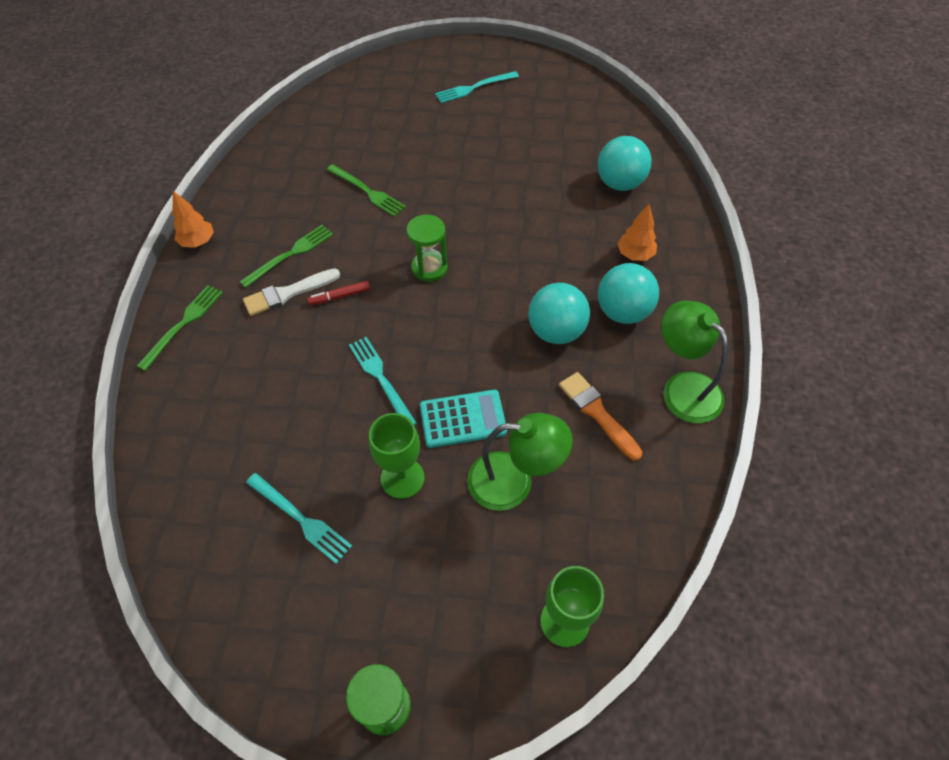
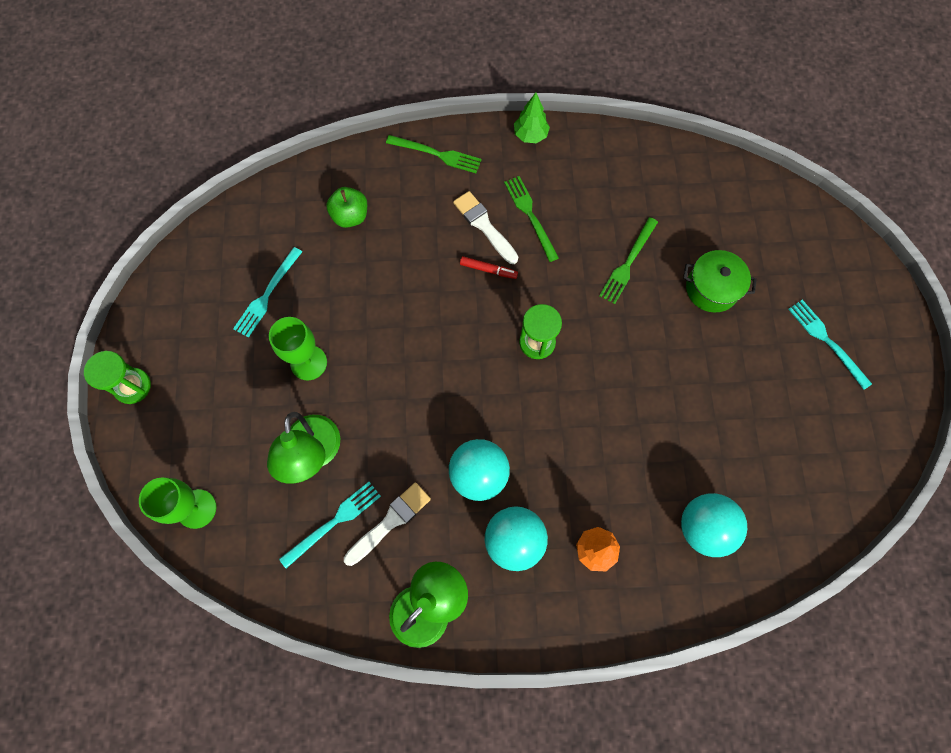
camera: 80 degrees right, 15 degrees up
orange tree [172,191,214,248] -> green tree [514,92,550,143]
green fork [240,225,333,288] -> green fork turned 150 degrees counterclockwise [504,176,559,262]
red marker [307,281,370,305] -> red marker turned 135 degrees clockwise [460,256,518,279]
turquoise fork [349,337,417,425] -> turquoise fork moved to [279,482,381,568]
turquoise calculator [420,390,507,448] -> none
orange brush [559,372,642,461] -> white brush [344,482,431,566]
none -> green apple [326,187,367,228]
none -> green pot [683,250,757,312]

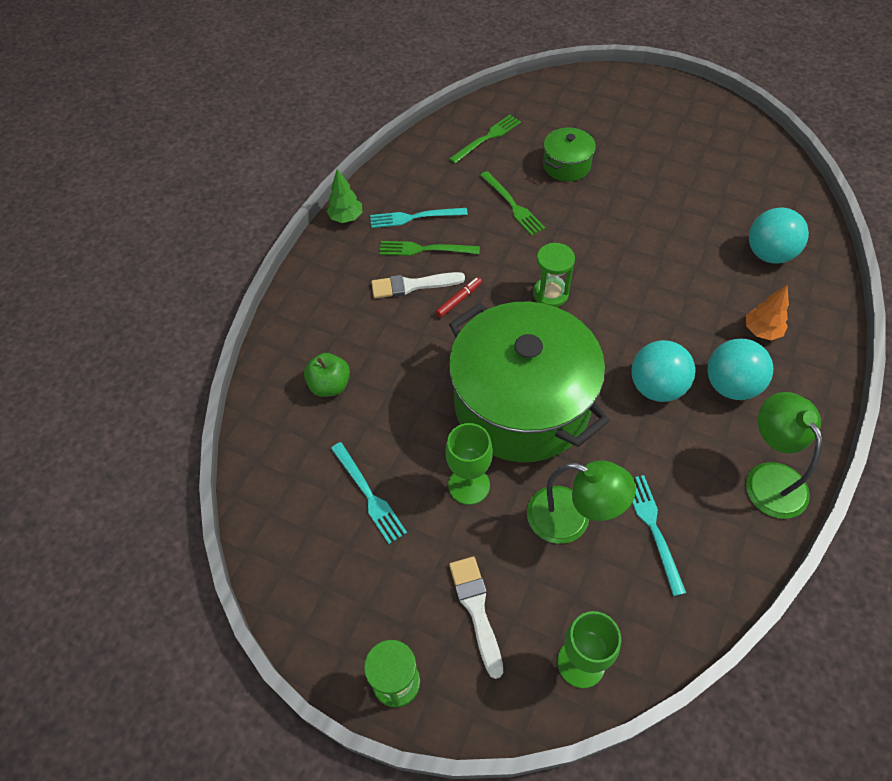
camera: 60 degrees left, 15 degrees down
white brush [344,482,431,566] -> white brush moved to [449,556,503,679]
green fork [386,135,482,173] -> green fork moved to [449,115,521,164]
turquoise fork [788,300,872,390] -> turquoise fork moved to [370,208,468,228]
none -> green pot [449,302,610,462]

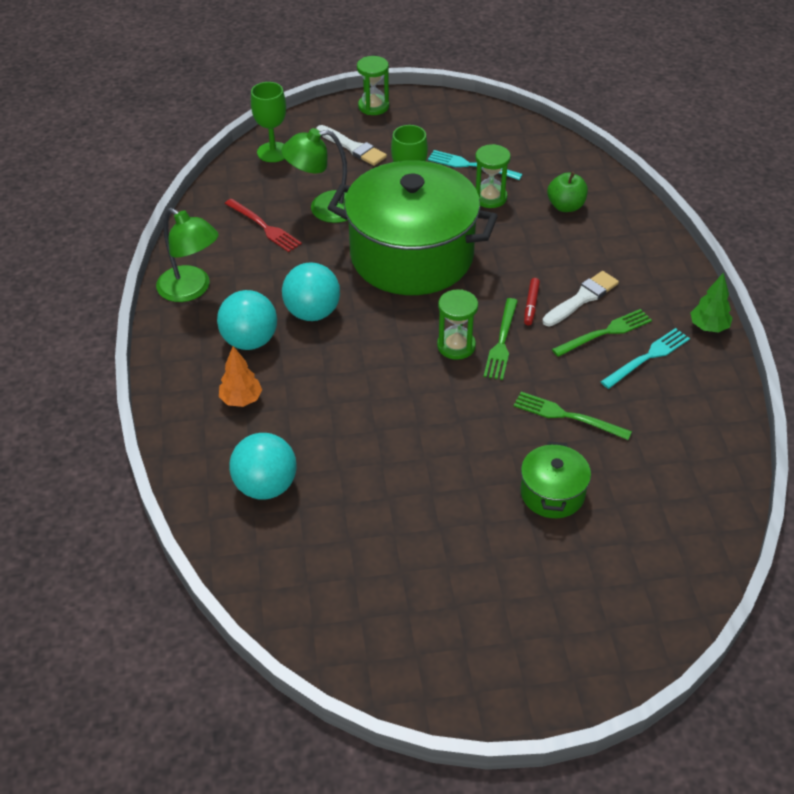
camera: 145 degrees right, 10 degrees down
green fork [449,115,521,164] -> green fork moved to [484,298,518,380]
turquoise fork [632,475,686,596] -> red fork [225,199,302,252]
none -> green hourglass [475,144,511,208]

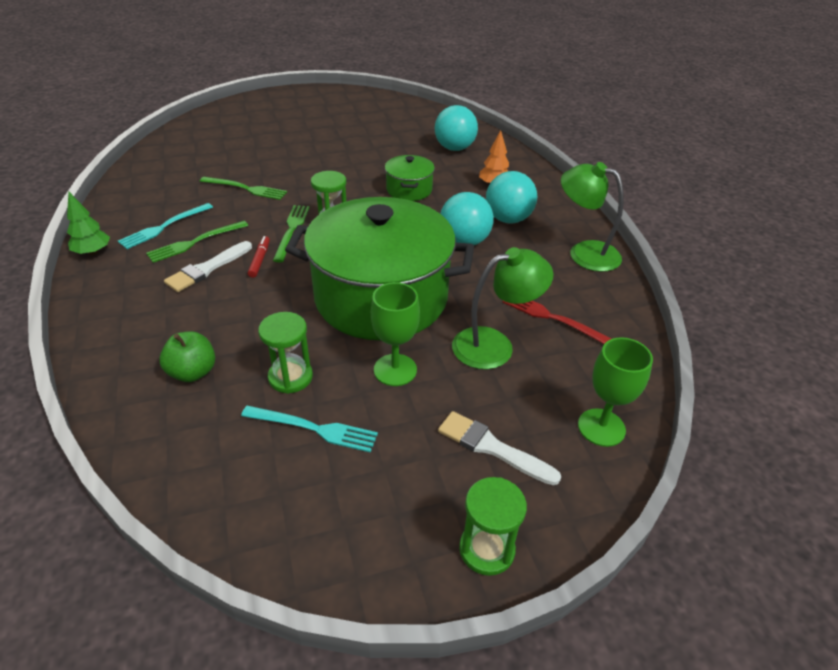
camera: 170 degrees right, 5 degrees down
green pot [521,441,591,518] -> green pot moved to [385,155,435,201]

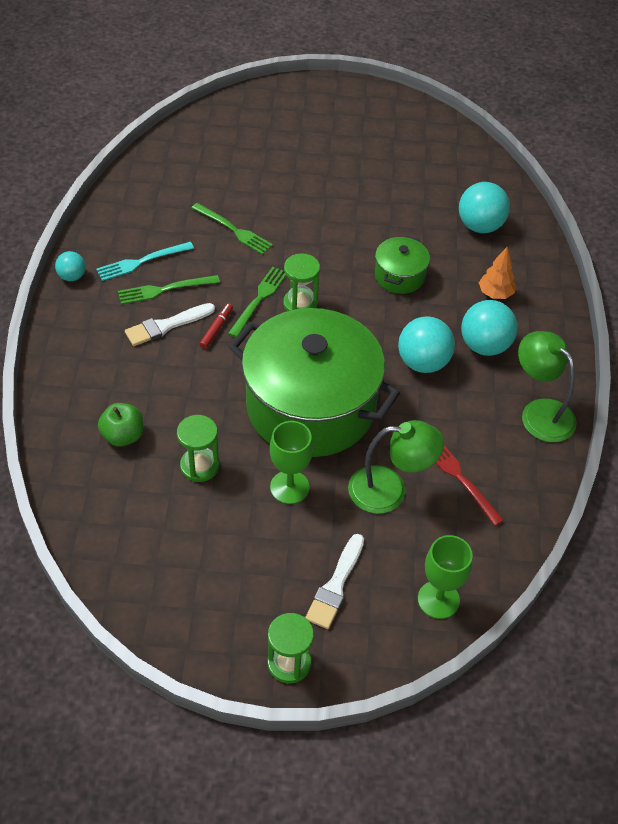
camera: 20 degrees right, 10 degrees up
green tree [67,192,110,255] -> turquoise ball [55,251,86,281]
turquoise fork [241,406,378,453] -> none
white brush [438,411,561,485] -> white brush turned 120 degrees counterclockwise [305,534,364,629]

